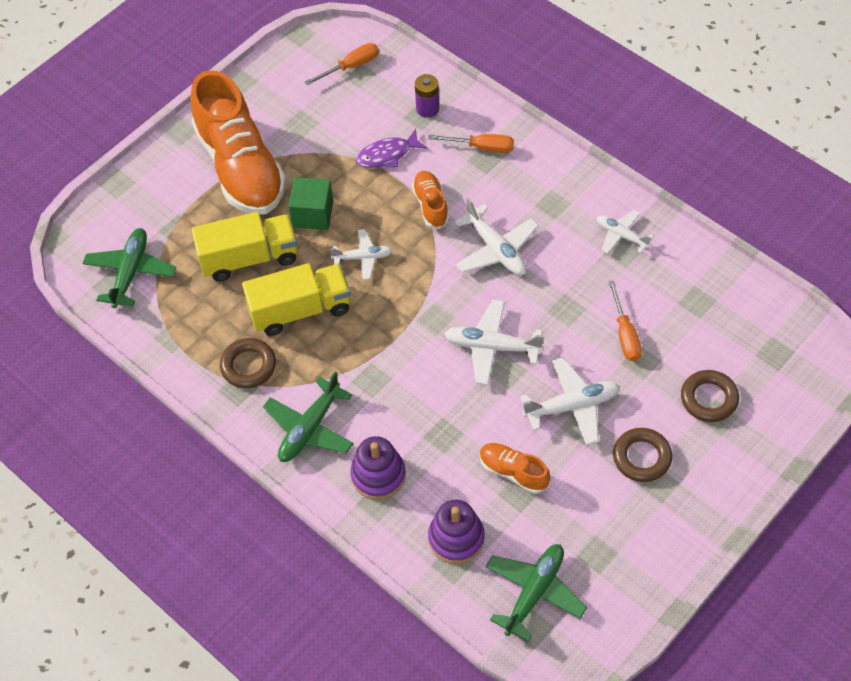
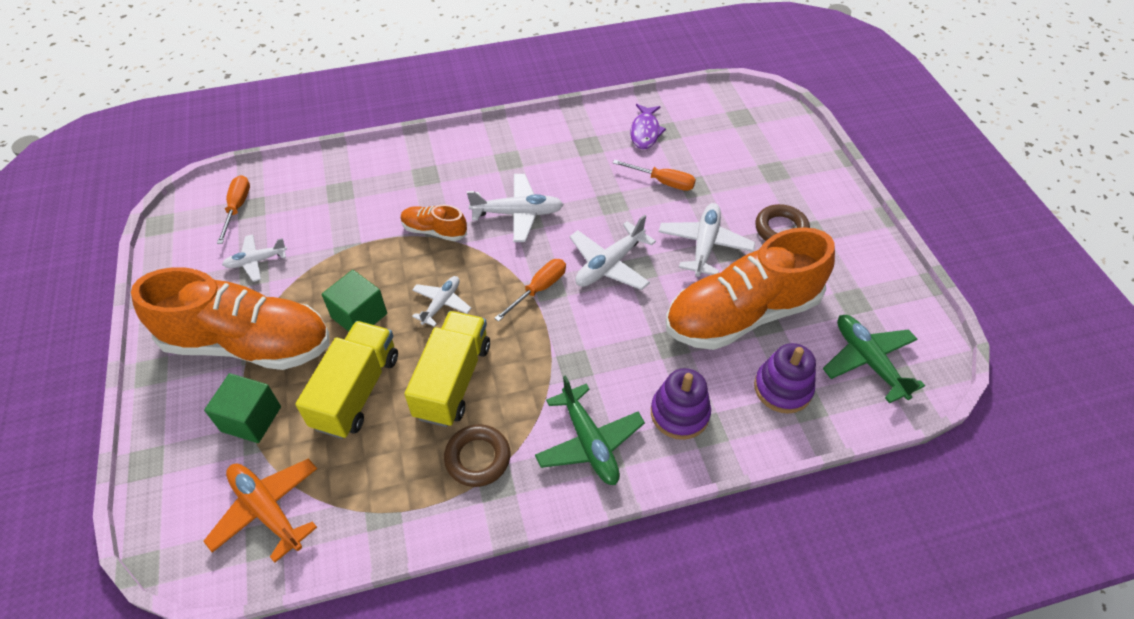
camera: 60 degrees left, 5 degrees down
green plane [83,228,176,308] -> orange plane [203,459,317,563]
purple fish [356,129,427,168] -> purple fish moved to [630,104,666,149]
purple battery [415,74,439,118] -> none
orange screwdriver [428,134,514,153] -> orange screwdriver moved to [494,259,566,322]
orange shoe [480,443,550,494] -> orange shoe [666,227,835,350], size x2.26
white plane [597,210,654,254] -> white plane moved to [222,234,287,282]
brown ring [681,370,739,422] -> none
none -> green cube [204,373,281,443]

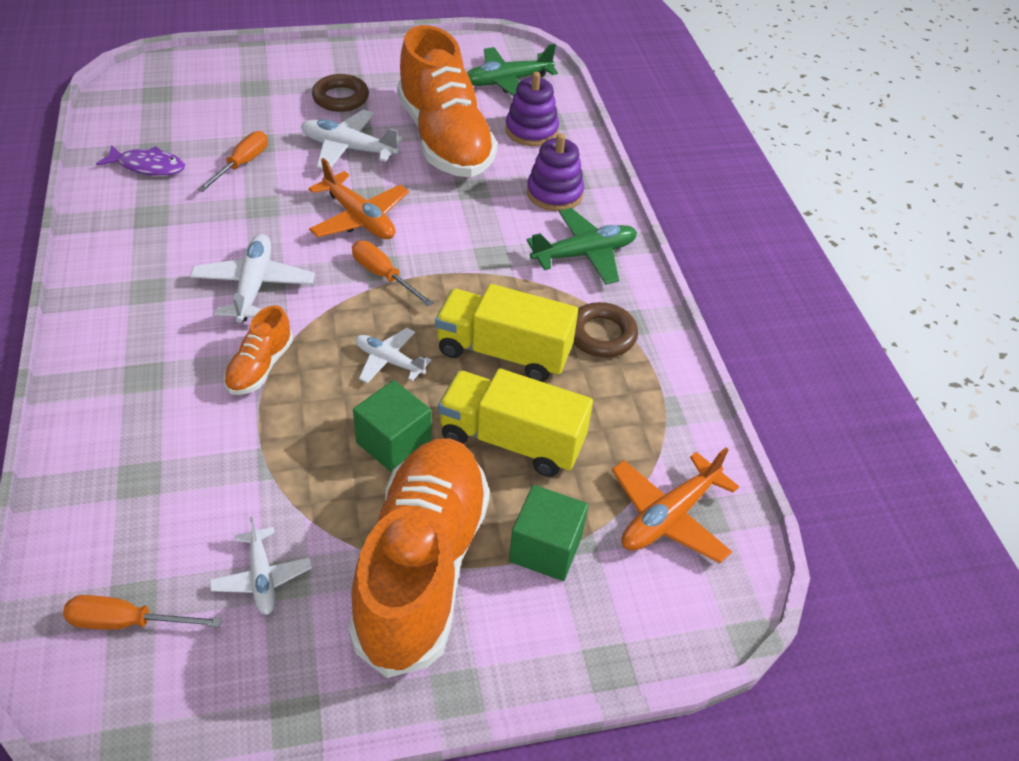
camera: 90 degrees left, 5 degrees down
white plane [570,215,656,290] -> orange plane [309,158,409,239]

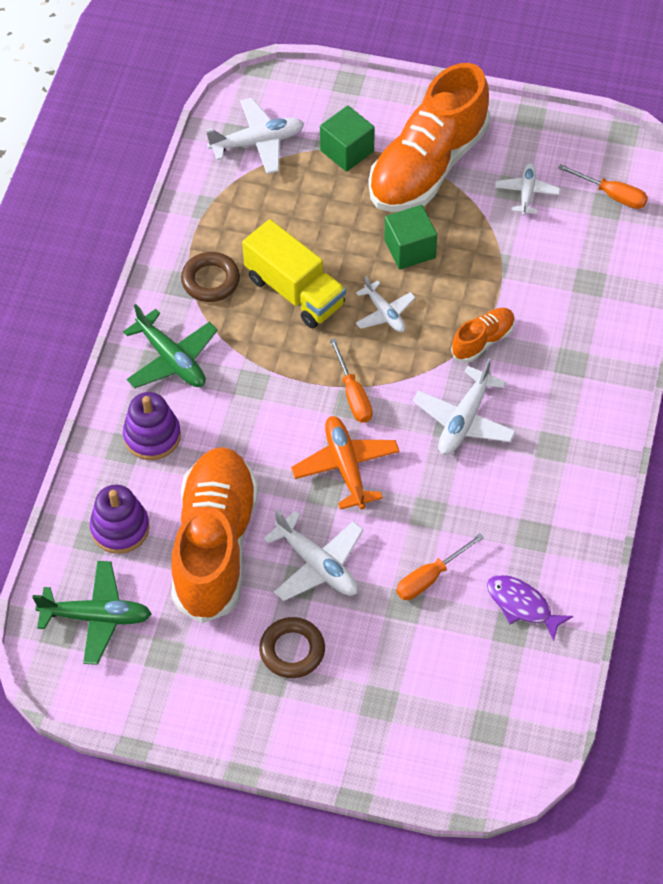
camera: 150 degrees left, 10 degrees up
yellow truck [438,368,593,477] -> none
green plane [526,208,637,284] -> green plane turned 135 degrees counterclockwise [123,304,218,388]
orange plane [612,447,739,563] -> white plane [206,98,304,174]

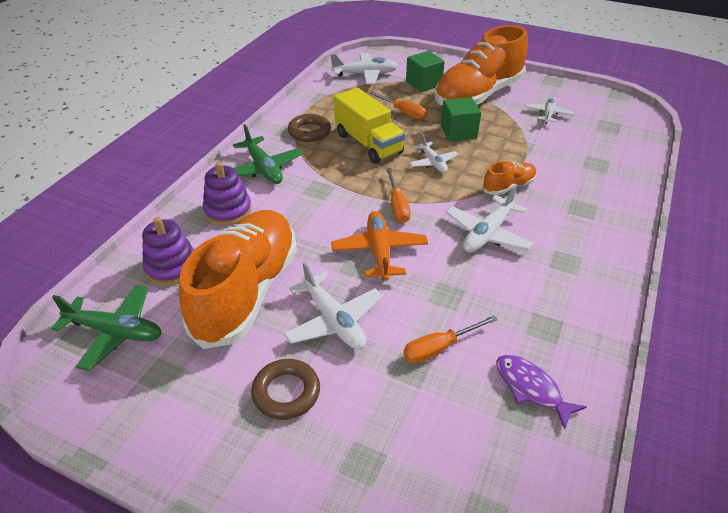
camera: 10 degrees right, 15 degrees down
orange screwdriver [558,164,648,209] -> orange screwdriver moved to [369,92,427,120]

